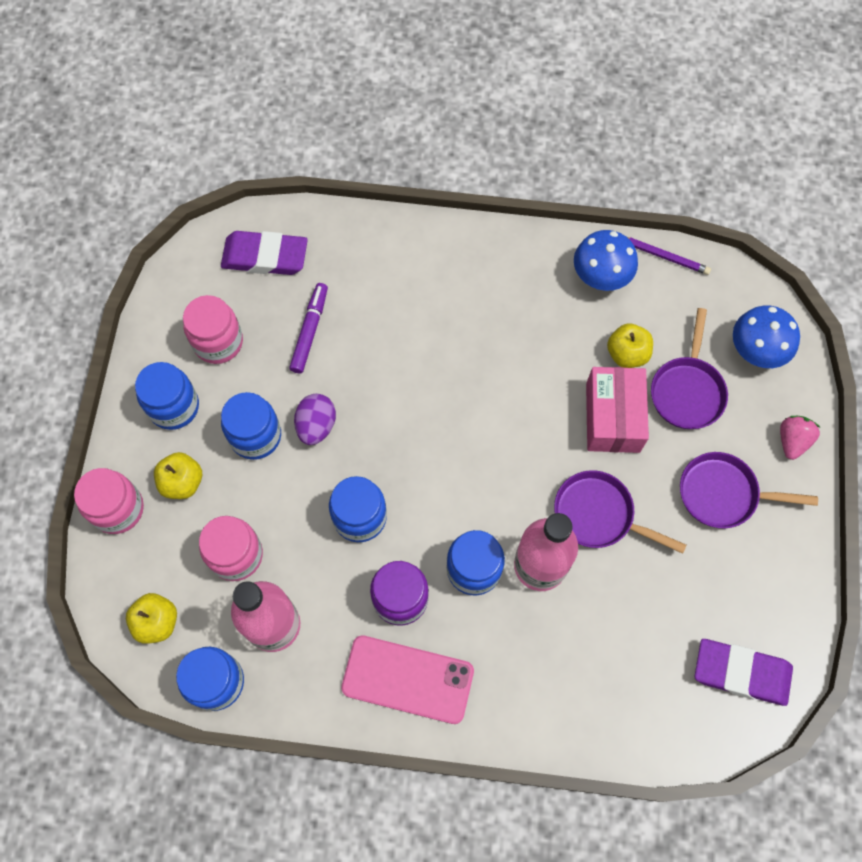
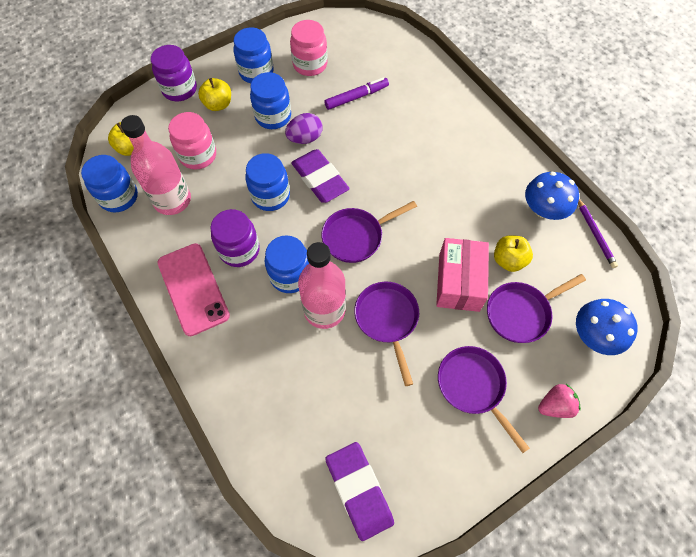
camera: 50 degrees right, 5 degrees down
pink jar [74,468,144,534] -> purple jar [151,45,197,101]
purple eraser [221,231,308,275] -> purple eraser moved to [291,149,350,203]
pink box [586,367,649,453] -> pink box turned 45 degrees counterclockwise [436,238,489,312]
none -> purple pan [321,201,417,263]

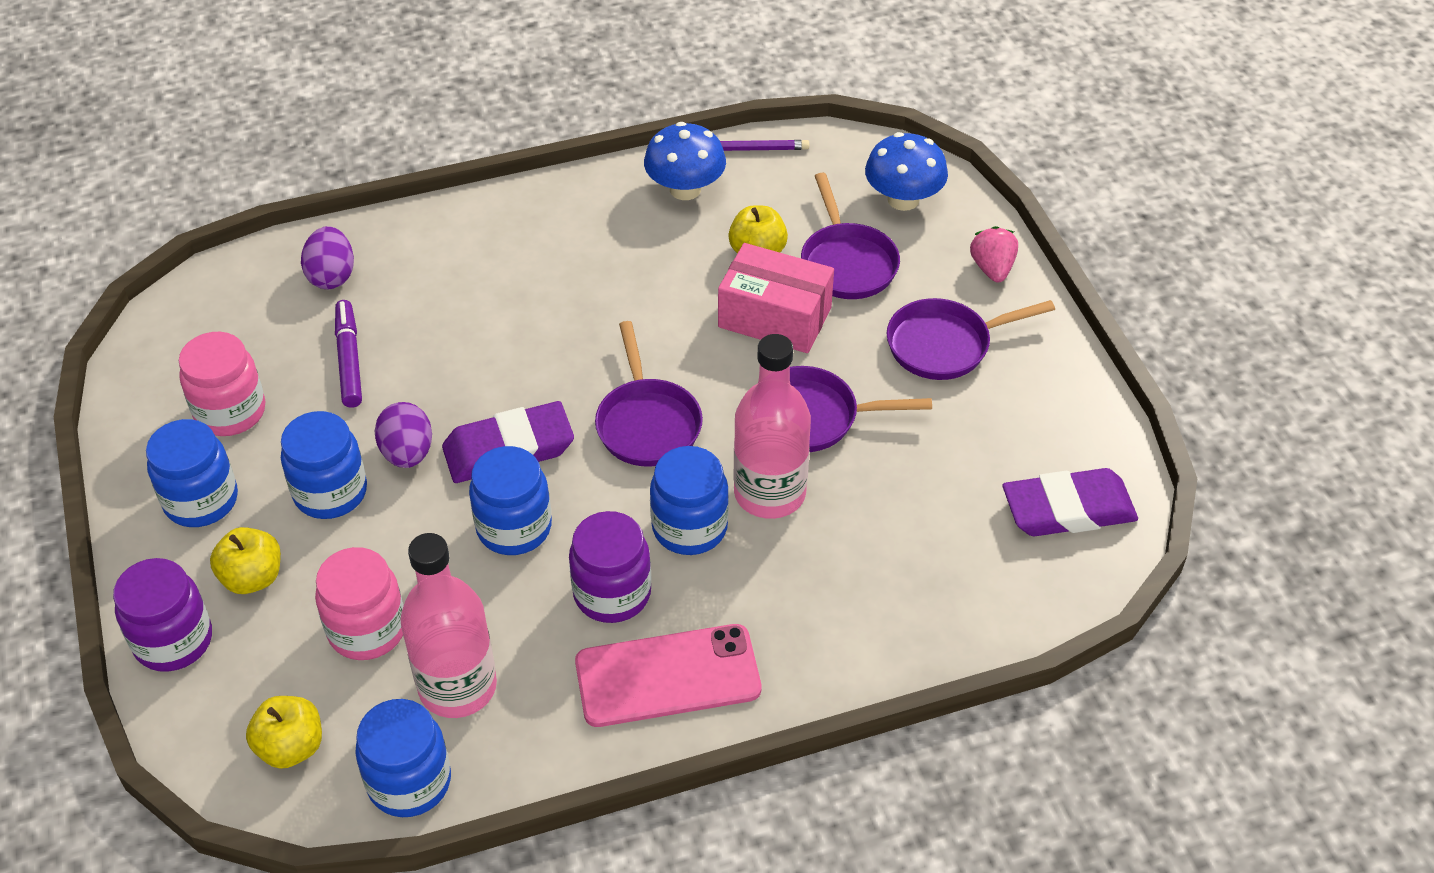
camera: 75 degrees left, 15 degrees down
none -> purple egg [301,226,354,289]

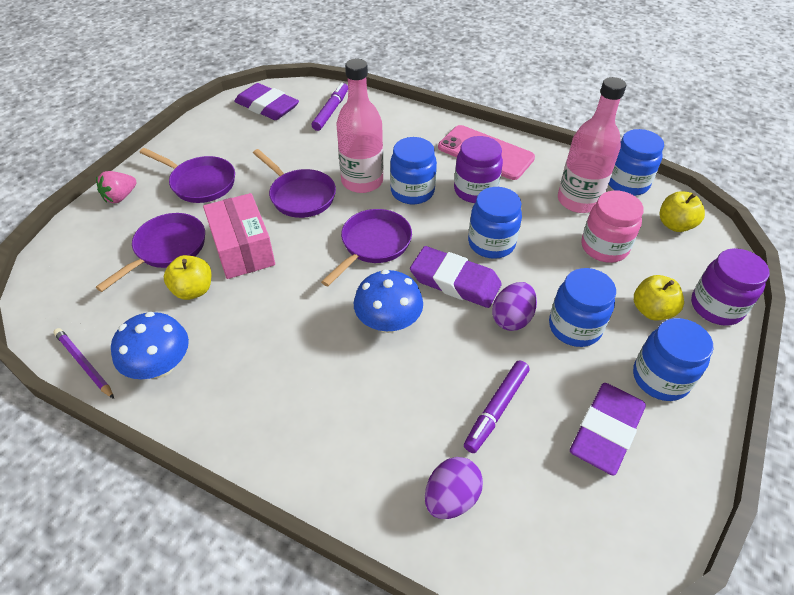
camera: 135 degrees left, 0 degrees up
pink jar [179,332,266,436] -> purple eraser [570,383,646,476]
blue mushroom [865,132,948,211] -> blue mushroom moved to [354,269,423,333]
none -> purple marker [312,83,348,131]

